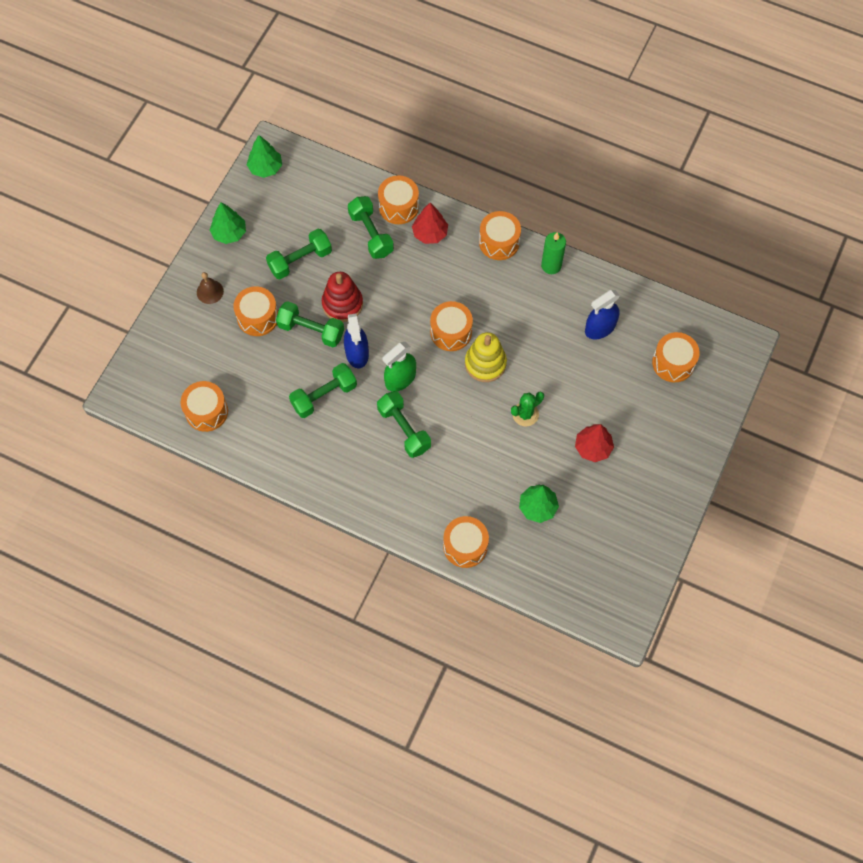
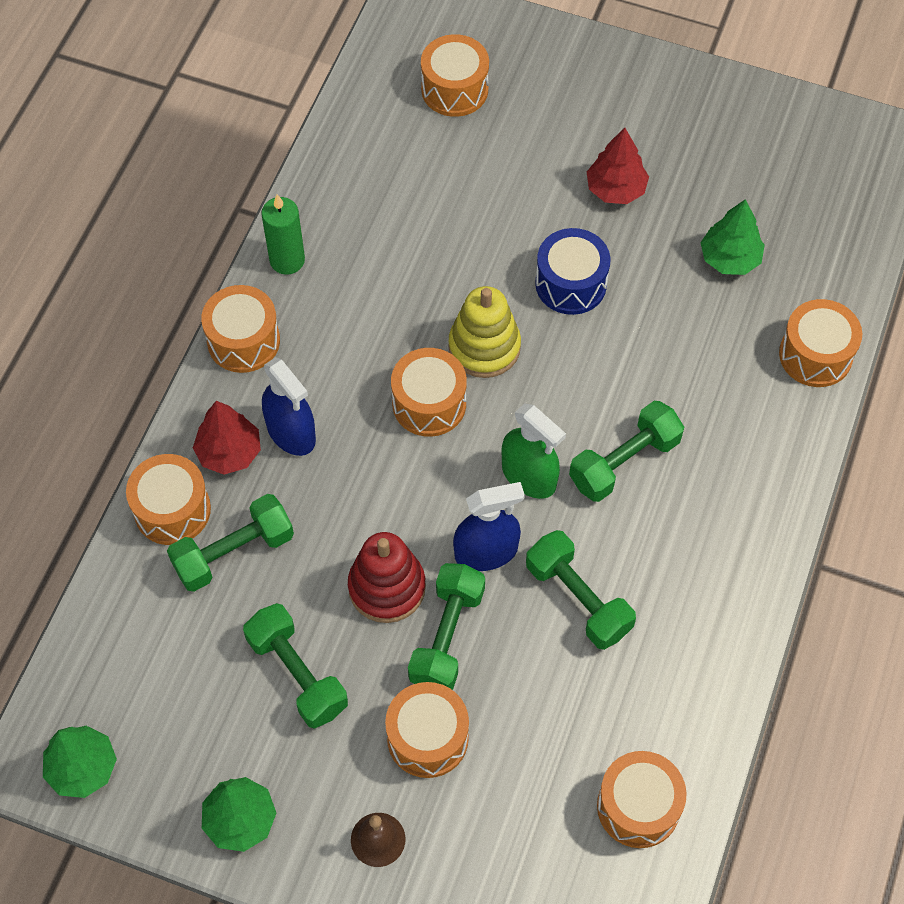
camera: 95 degrees left, 5 degrees down
green cactus [511,392,544,426] -> blue drum [535,228,610,315]
blue spray bottle [585,290,620,339] -> blue spray bottle moved to [262,357,316,456]

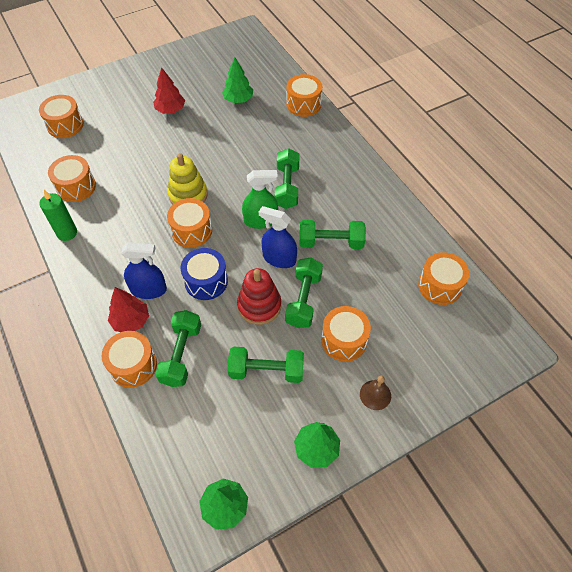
camera: 50 degrees left, 5 degrees down
orange drum [201,285,280,373] -> orange drum moved to [48,155,96,202]
green dumbbell [408,563,485,690] -> green dumbbell turned 45 degrees clockwise [285,258,323,328]
blue spray bottle [453,482,525,571] -> blue spray bottle turned 90 degrees counterclockwise [259,206,297,268]
blue drum [535,228,610,315] -> blue drum moved to [180,248,228,300]

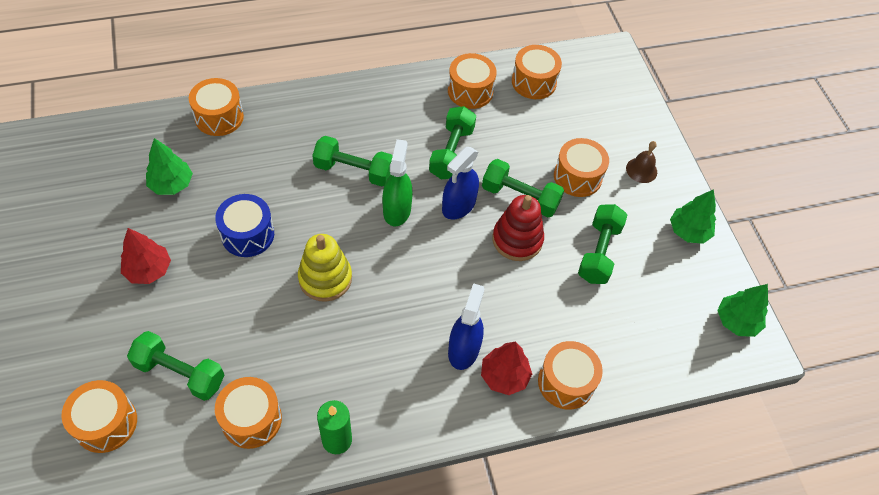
camera: 80 degrees left, 0 degrees up
green dumbbell [155,310,201,387] -> green dumbbell moved to [127,331,224,401]
orange drum [167,198,212,248] -> orange drum moved to [448,53,497,109]
blue drum [180,248,228,300] -> blue drum moved to [215,194,274,257]

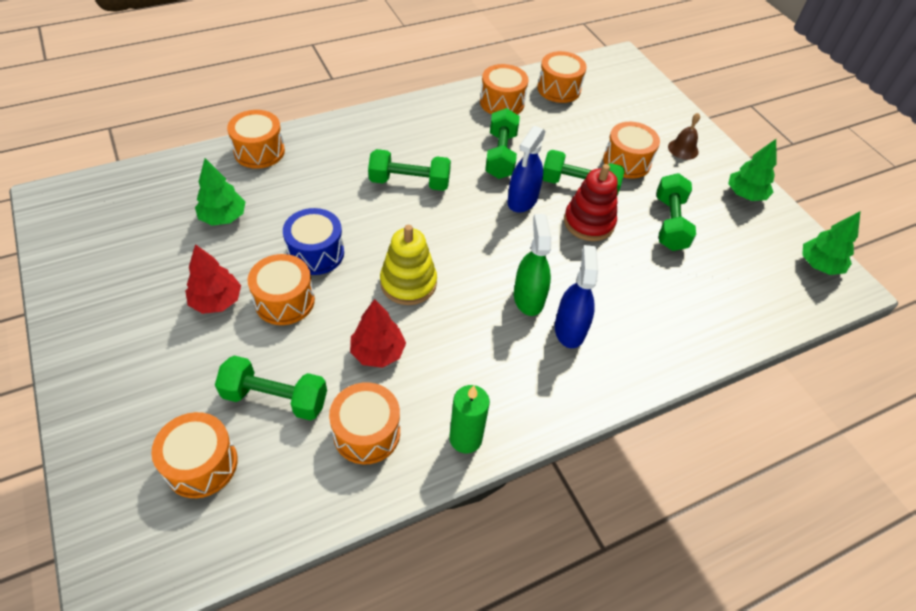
camera: 10 degrees left, 5 degrees down
green spray bottle [382,139,413,226] -> green spray bottle moved to [514,214,551,316]
red tree [481,341,532,395] -> red tree moved to [350,299,406,368]
orange drum [538,341,603,410] -> orange drum moved to [248,254,315,325]

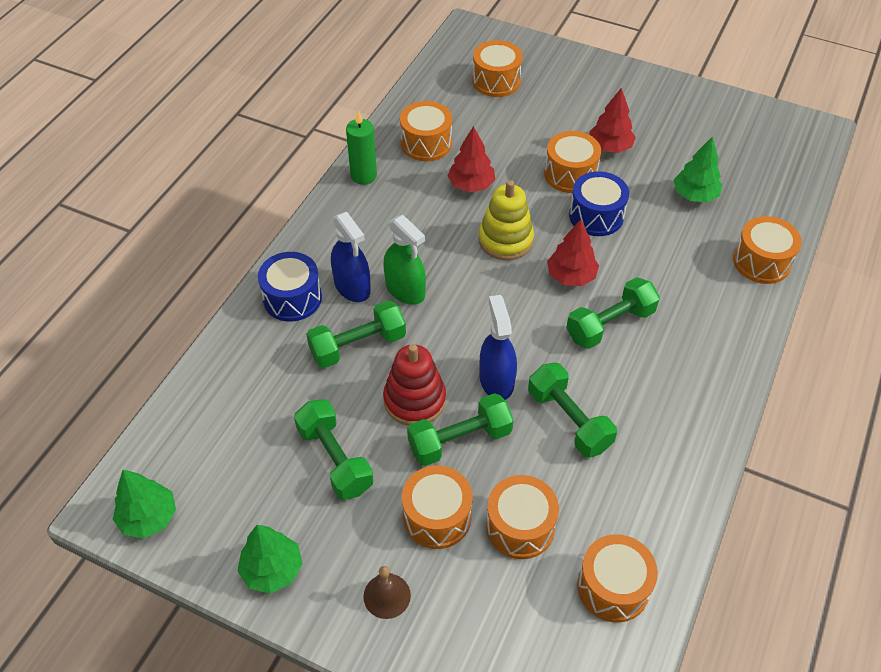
camera: 145 degrees right, 0 degrees up
green dumbbell [215,355,327,421] -> green dumbbell moved to [306,300,406,368]
orange drum [480,64,529,115] -> orange drum moved to [486,475,559,559]
none -> blue drum [258,252,322,322]
none -> red tree [547,219,599,286]

